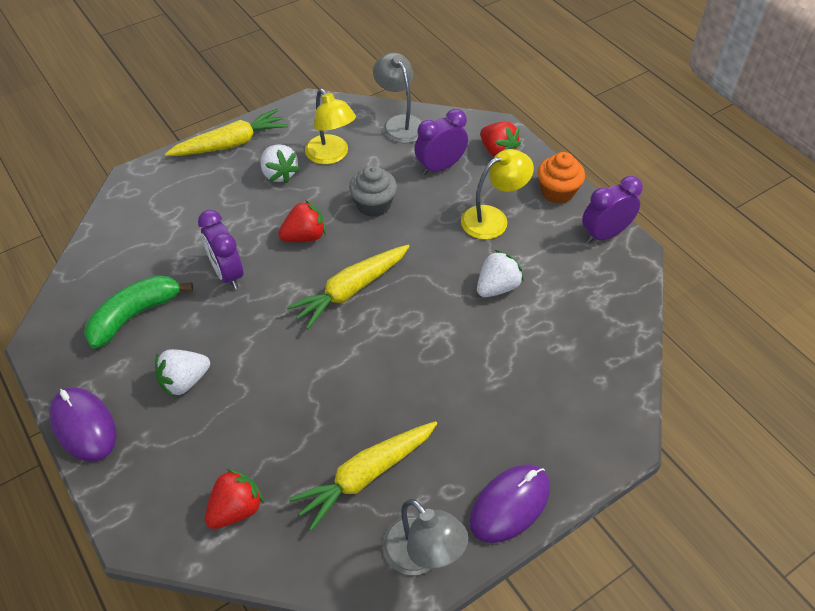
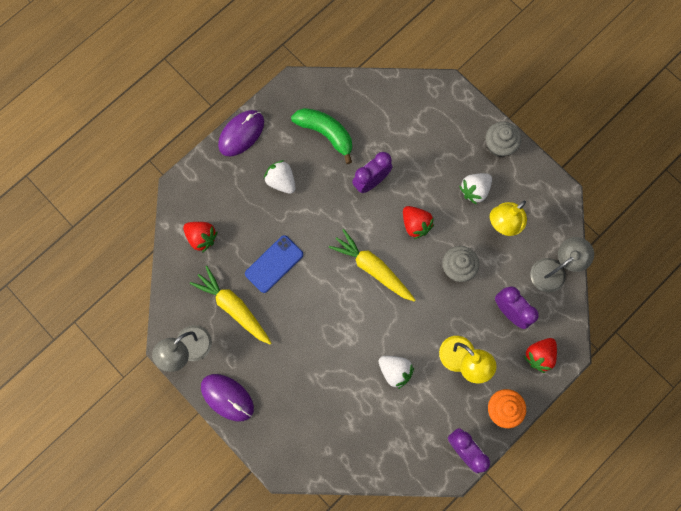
camera: 80 degrees right, 25 degrees up
yellow carrot [165,109,288,156] -> grey cupcake [485,122,521,157]
none -> blue phone [245,235,303,293]

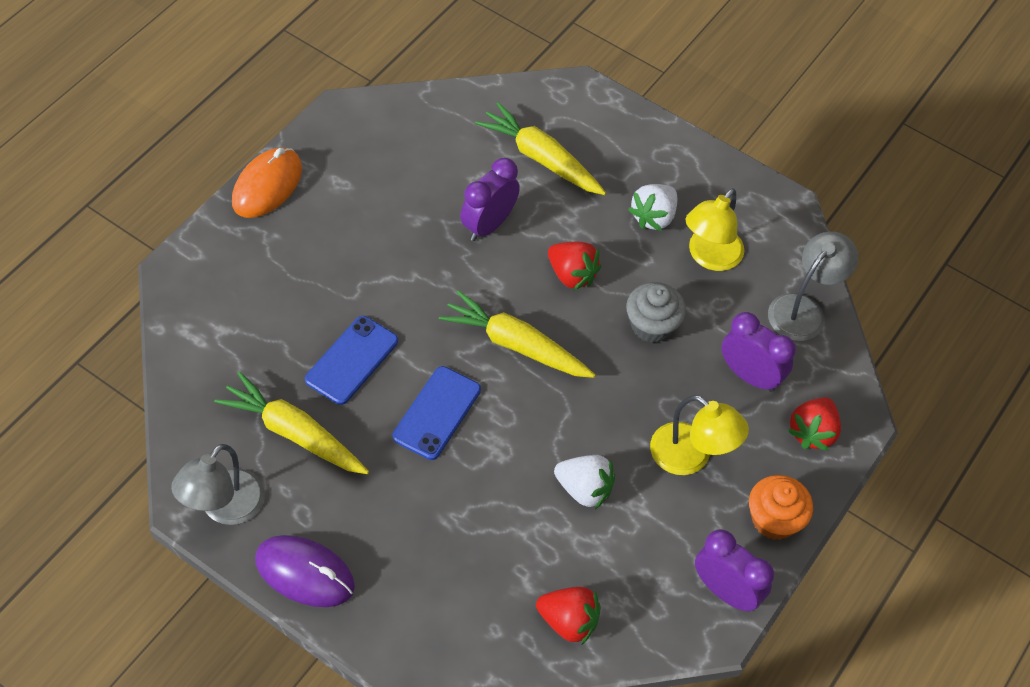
camera: 15 degrees left, 20 degrees down
red strawberry [183,222,218,253] -> red strawberry moved to [536,587,600,644]
purple mouse [218,110,264,156] -> orange mouse [232,148,302,218]
white strawberry [264,160,295,194] -> none
green banana [291,108,352,164] -> none
grey cupcake [485,122,521,157] -> none
none -> blue phone [393,366,481,460]
none -> yellow carrot [475,102,606,195]

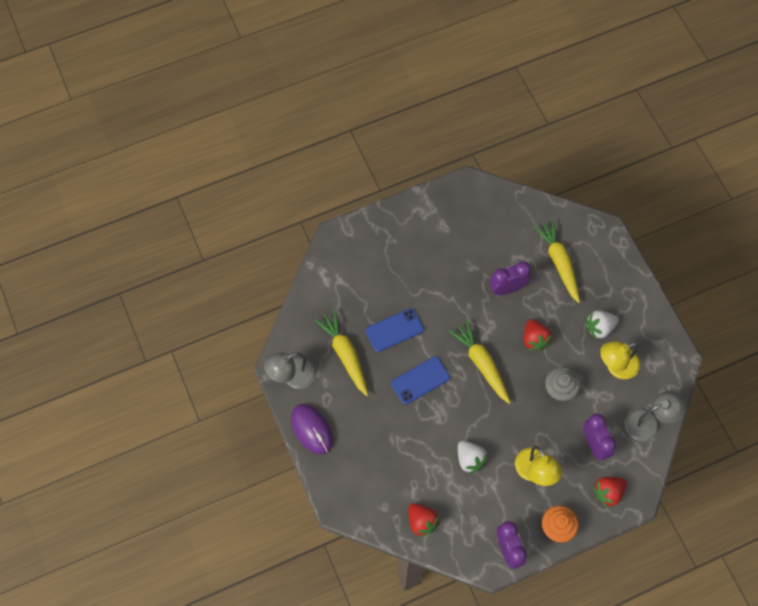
camera: 35 degrees right, 10 degrees up
orange mouse [232,148,302,218] -> none

